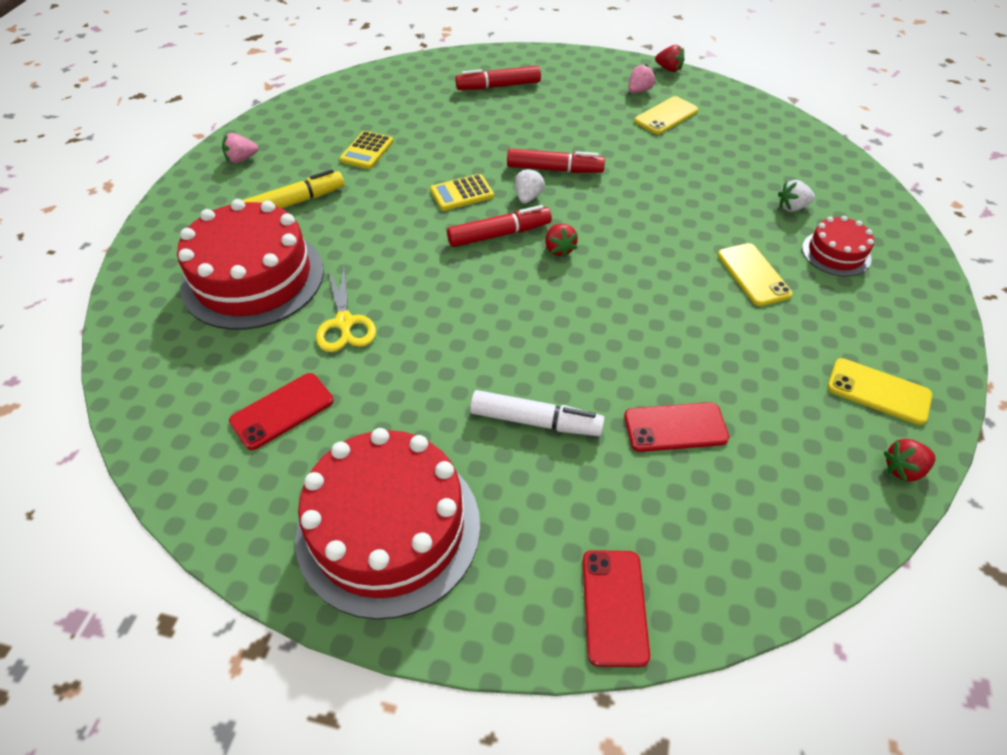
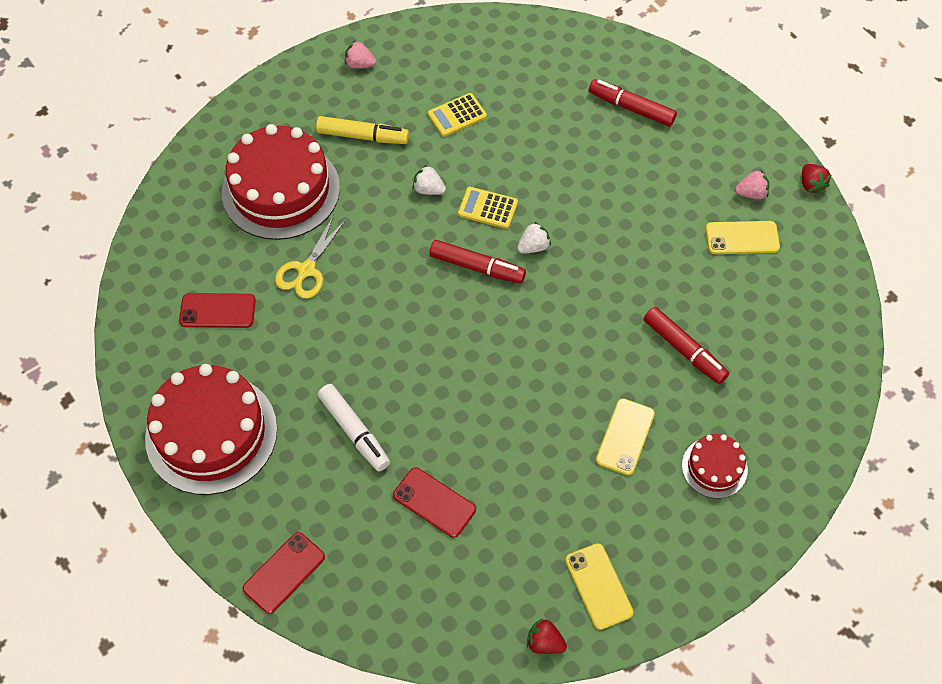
camera: 40 degrees right, 10 degrees up
red marker [507,149,605,173] -> red marker moved to [644,307,729,384]
red strawberry [545,224,578,258] -> none
white strawberry [778,180,815,212] -> white strawberry moved to [413,165,446,195]

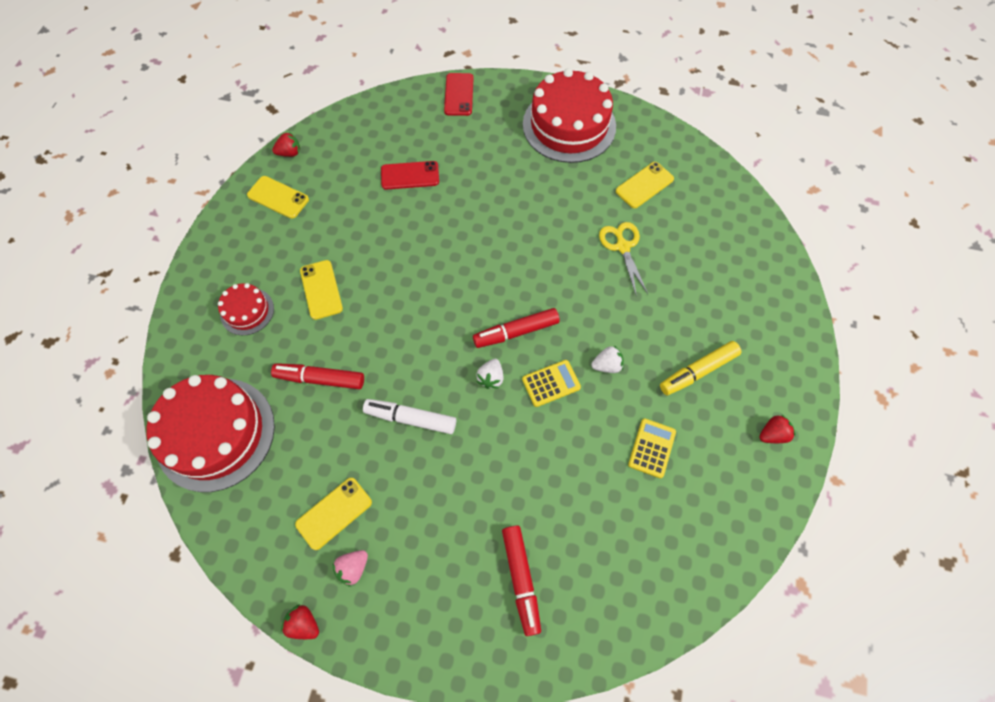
camera: 140 degrees right, 5 degrees up
red phone [179,293,256,328] -> yellow phone [616,162,674,208]
red cake [222,124,340,240] -> red cake moved to [147,375,275,492]
white marker [317,384,390,471] -> white marker moved to [363,399,456,434]
pink strawberry [345,41,376,69] -> red strawberry [759,414,796,443]
red marker [589,79,677,127] -> red marker turned 90 degrees clockwise [502,525,541,636]

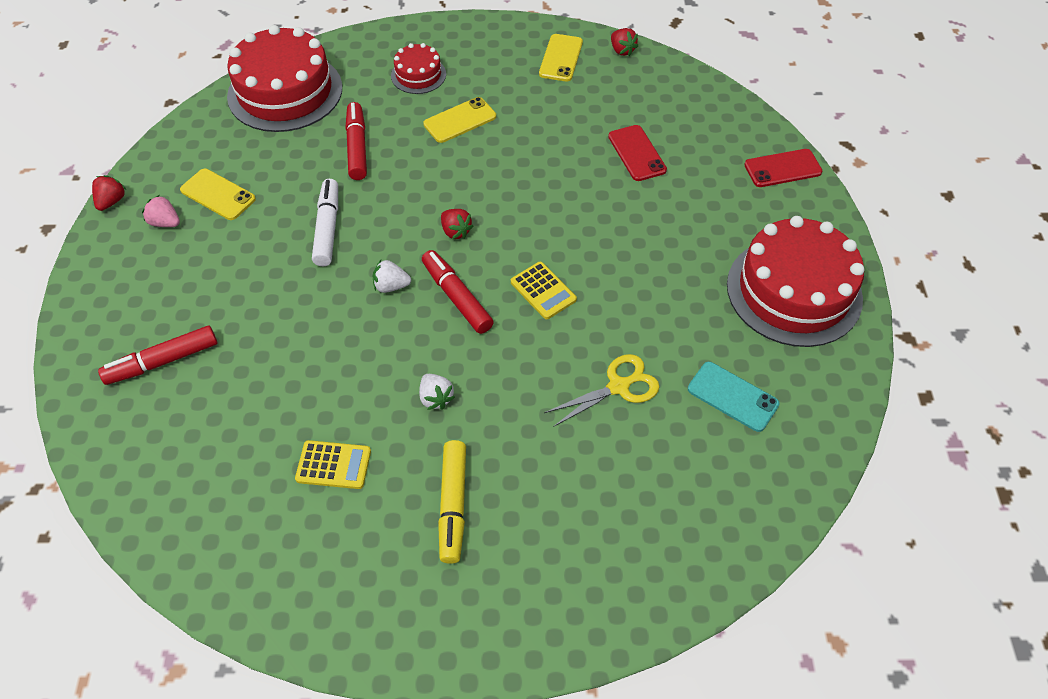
camera: 75 degrees right, 10 degrees down
yellow calculator [522,360,581,407] -> yellow calculator moved to [511,262,577,319]
yellow phone [616,162,674,208] -> turquoise phone [688,362,779,432]
yellow marker [660,341,741,395] -> yellow marker turned 135 degrees counterclockwise [438,440,466,564]
red strawberry [759,414,796,443] -> red strawberry moved to [441,209,474,239]

